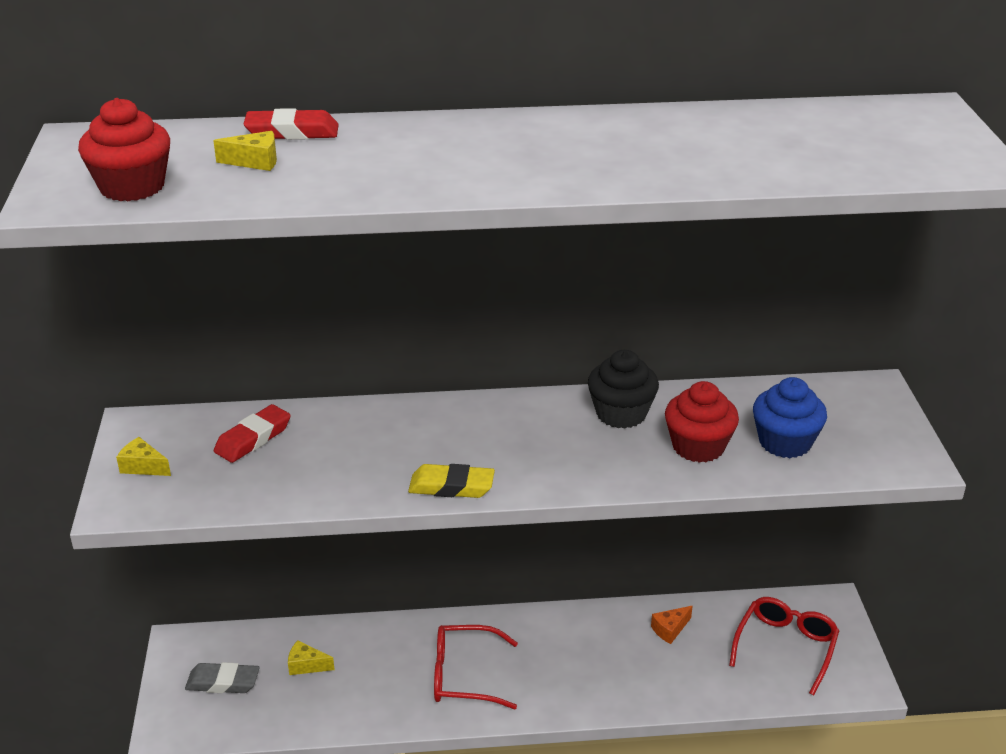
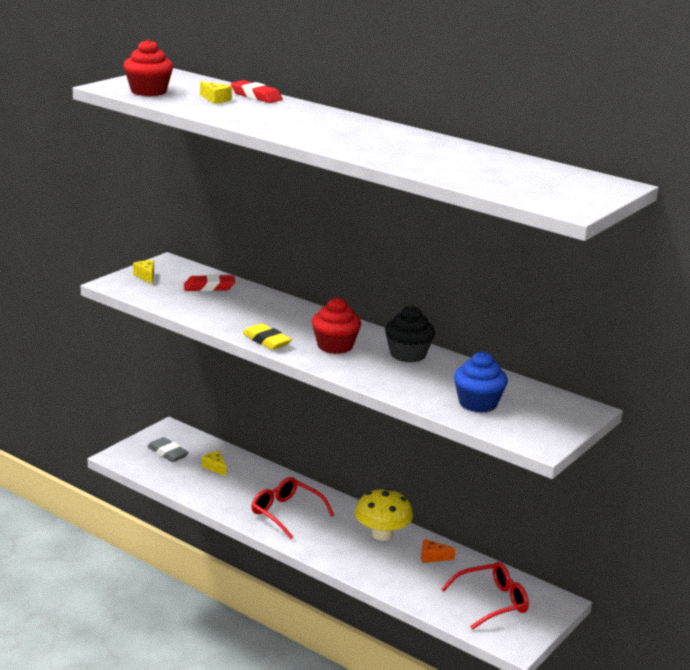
camera: 40 degrees right, 10 degrees down
red cupcake [665,381,739,463] -> red cupcake moved to [312,297,361,354]
none -> yellow mushroom [355,488,413,541]

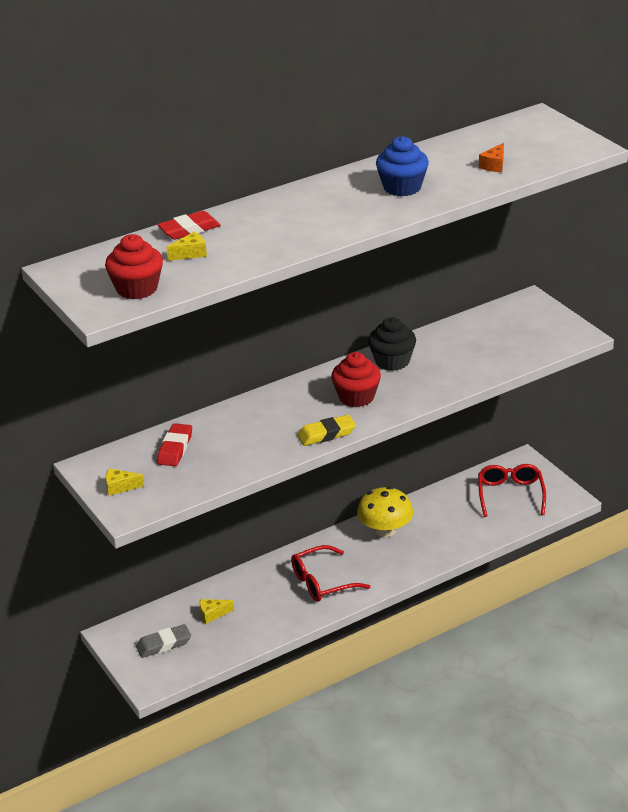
camera: 65 degrees left, 10 degrees up
orange cheese [421,539,456,563] -> orange cheese moved to [479,143,504,172]
blue cupcake [454,352,508,413] -> blue cupcake moved to [376,136,429,196]

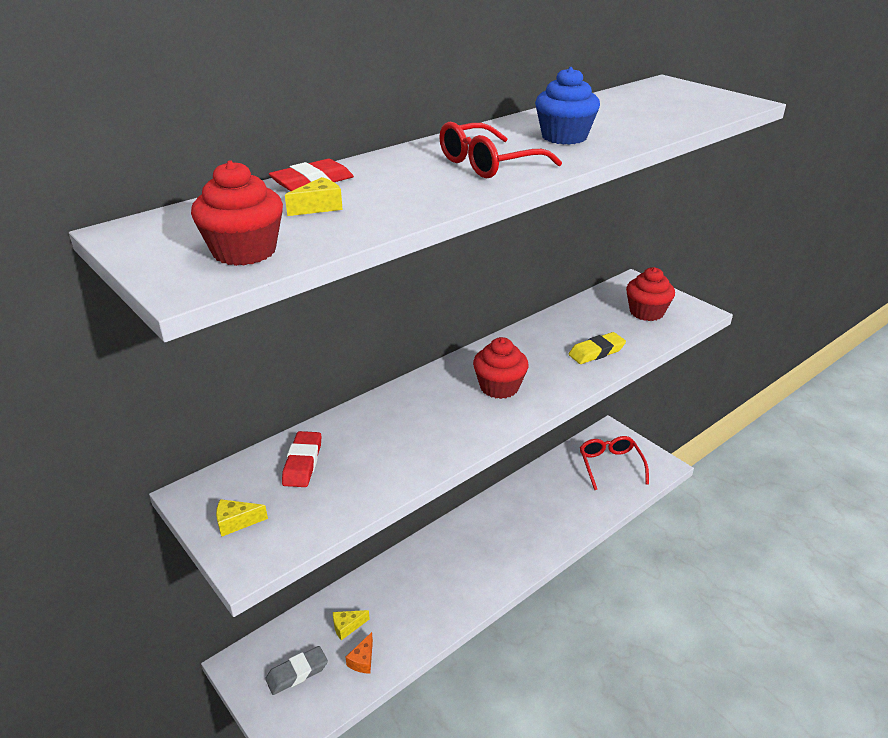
camera: 10 degrees left, 0 degrees up
red glasses [291,545,371,602] -> red glasses moved to [439,122,562,178]
yellow eraser [297,415,356,446] -> yellow eraser moved to [568,332,626,364]
yellow mushroom [357,486,413,537] -> none
black cupcake [368,317,416,371] -> none
orange cheese [479,143,504,172] -> orange cheese moved to [346,632,373,674]
none -> red cupcake [626,267,675,321]

